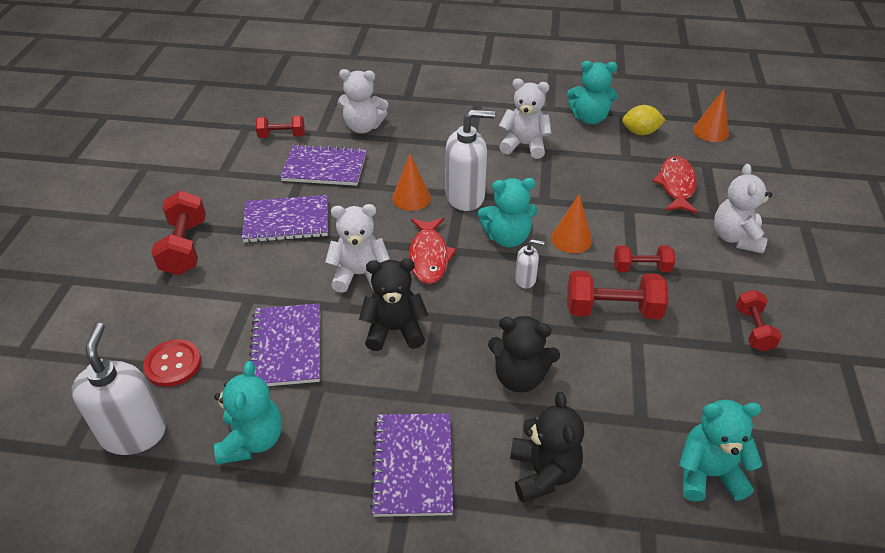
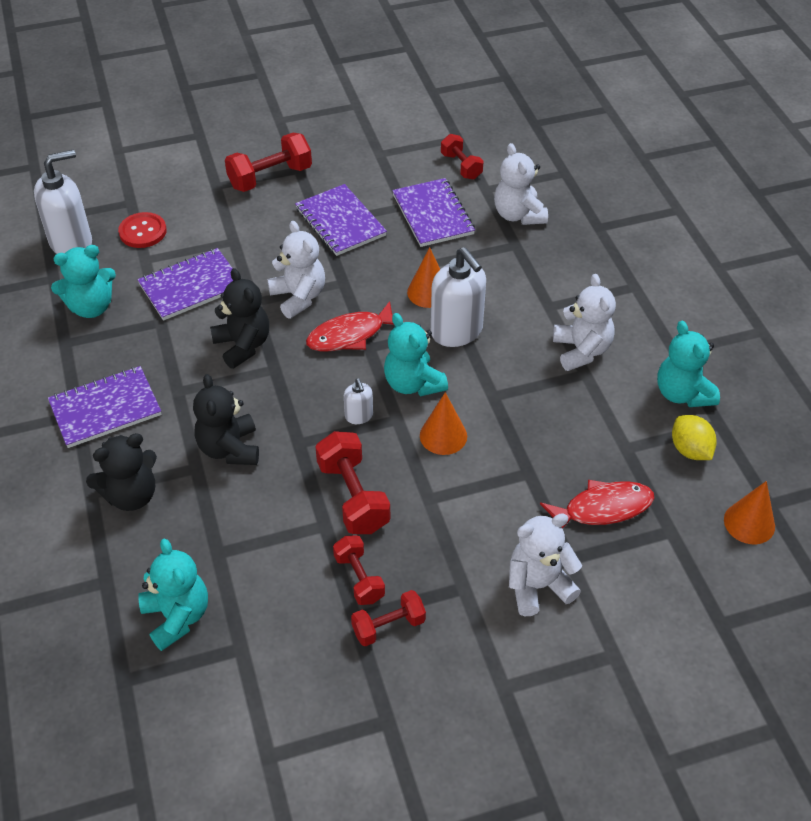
camera: 65 degrees right, 5 degrees up
red dumbbell [614,245,675,272] -> red dumbbell moved to [333,535,385,605]

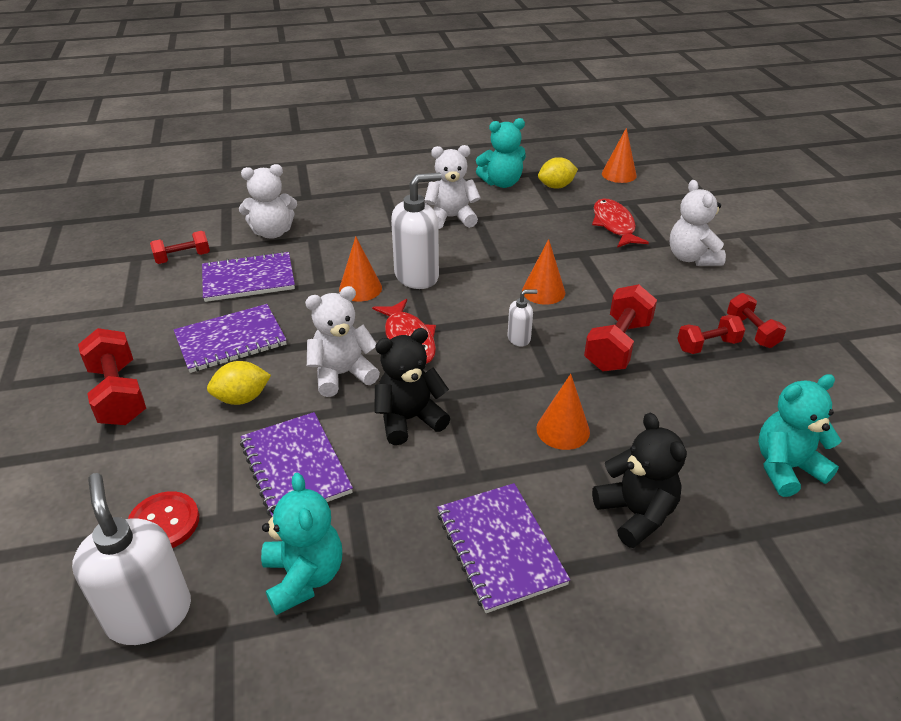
camera: 85 degrees left, 10 degrees down
black teddy bear [193,374,259,465] -> orange cone [536,374,590,450]
red dumbbell [315,431,391,534] -> red dumbbell turned 45 degrees counterclockwise [584,284,657,371]
turquoise teddy bear [384,313,448,396] -> none
none -> yellow lemon [207,361,271,405]

